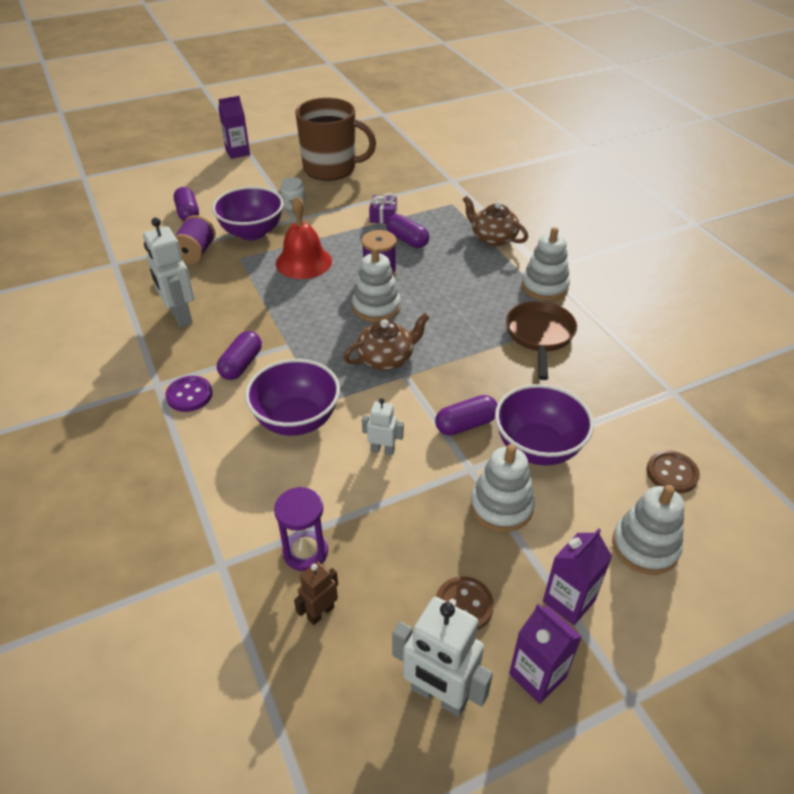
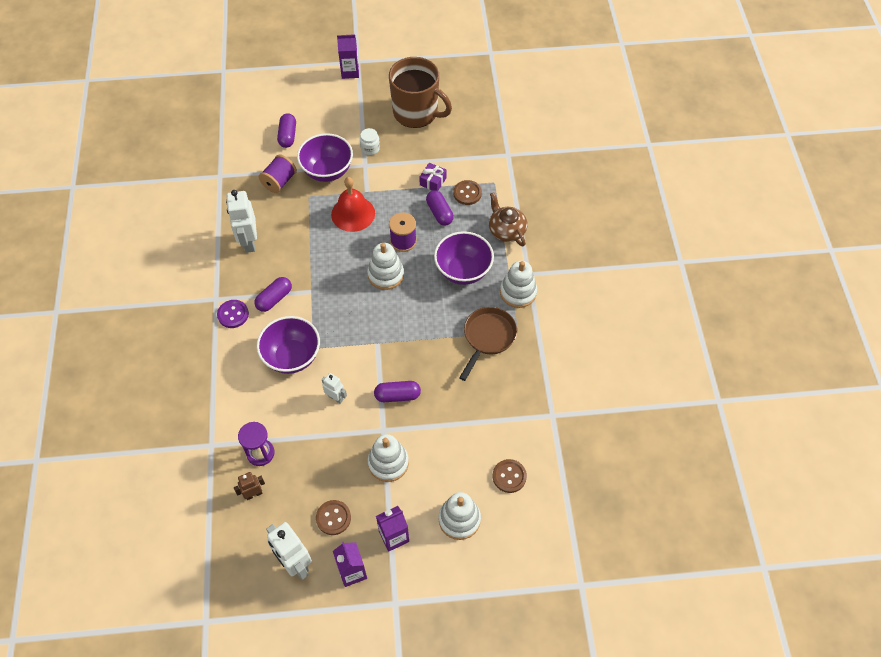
camera: 20 degrees right, 15 degrees up
brown teapot [343,313,430,370] -> none
purple bowl [495,384,594,465] -> purple bowl moved to [434,231,494,285]
none -> brown button [453,180,482,205]

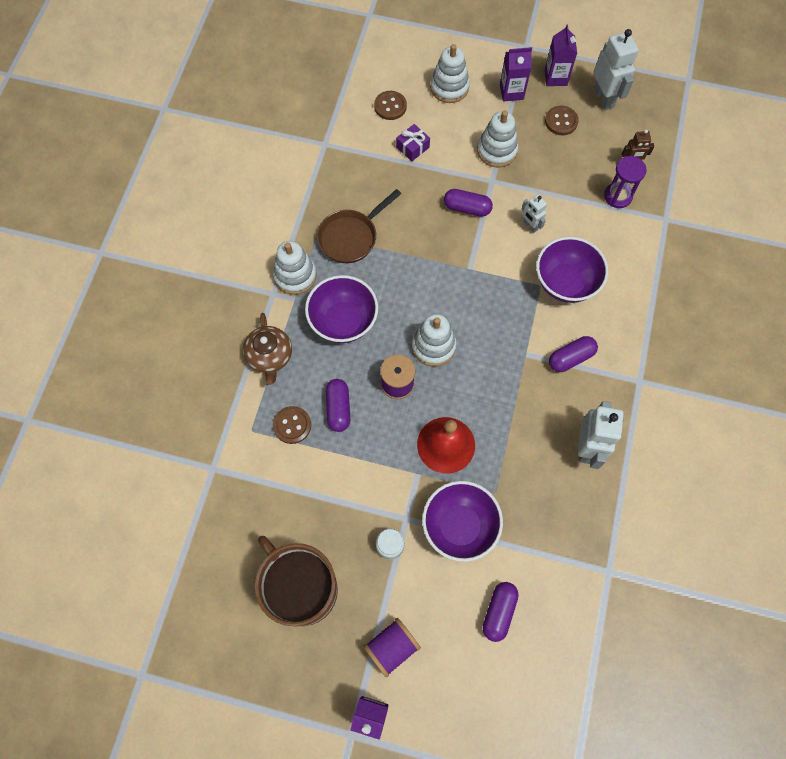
camera: 160 degrees left, 10 degrees up
purple button [217,300,249,328] -> none
purple spool [259,154,297,193] -> purple spool moved to [363,618,421,677]
purple gift [419,163,447,191] -> purple gift moved to [396,124,430,161]

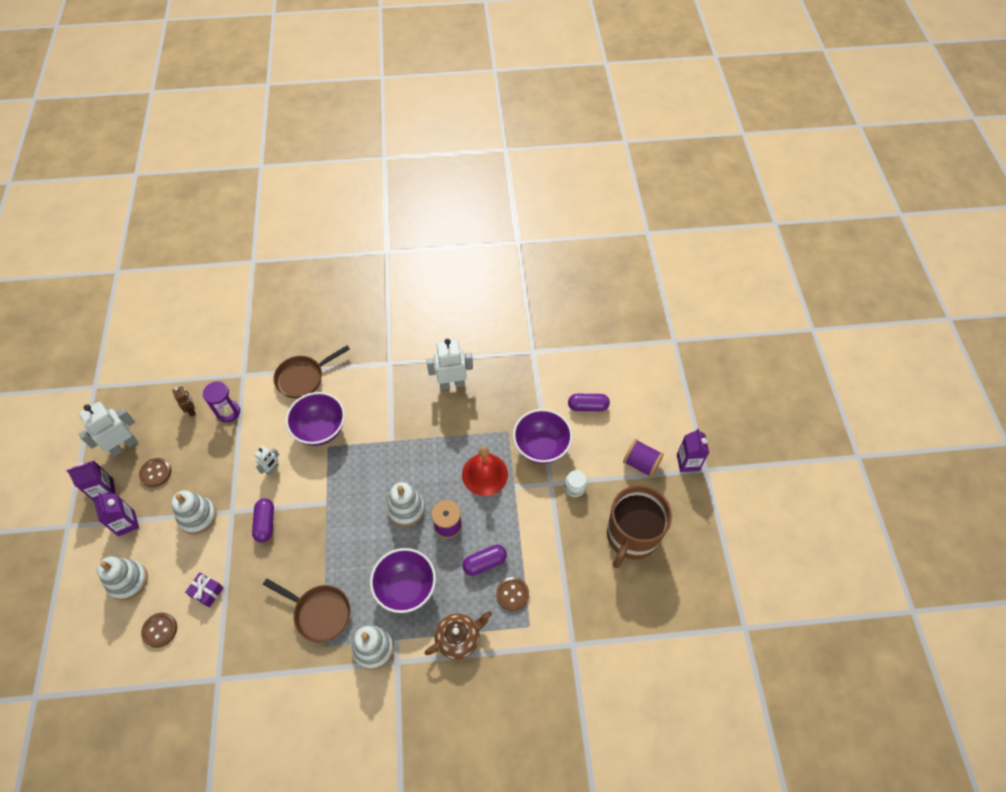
camera: 110 degrees left, 10 degrees down
purple capsule [549,336,598,372] -> none
none -> brown pan [273,345,350,399]

